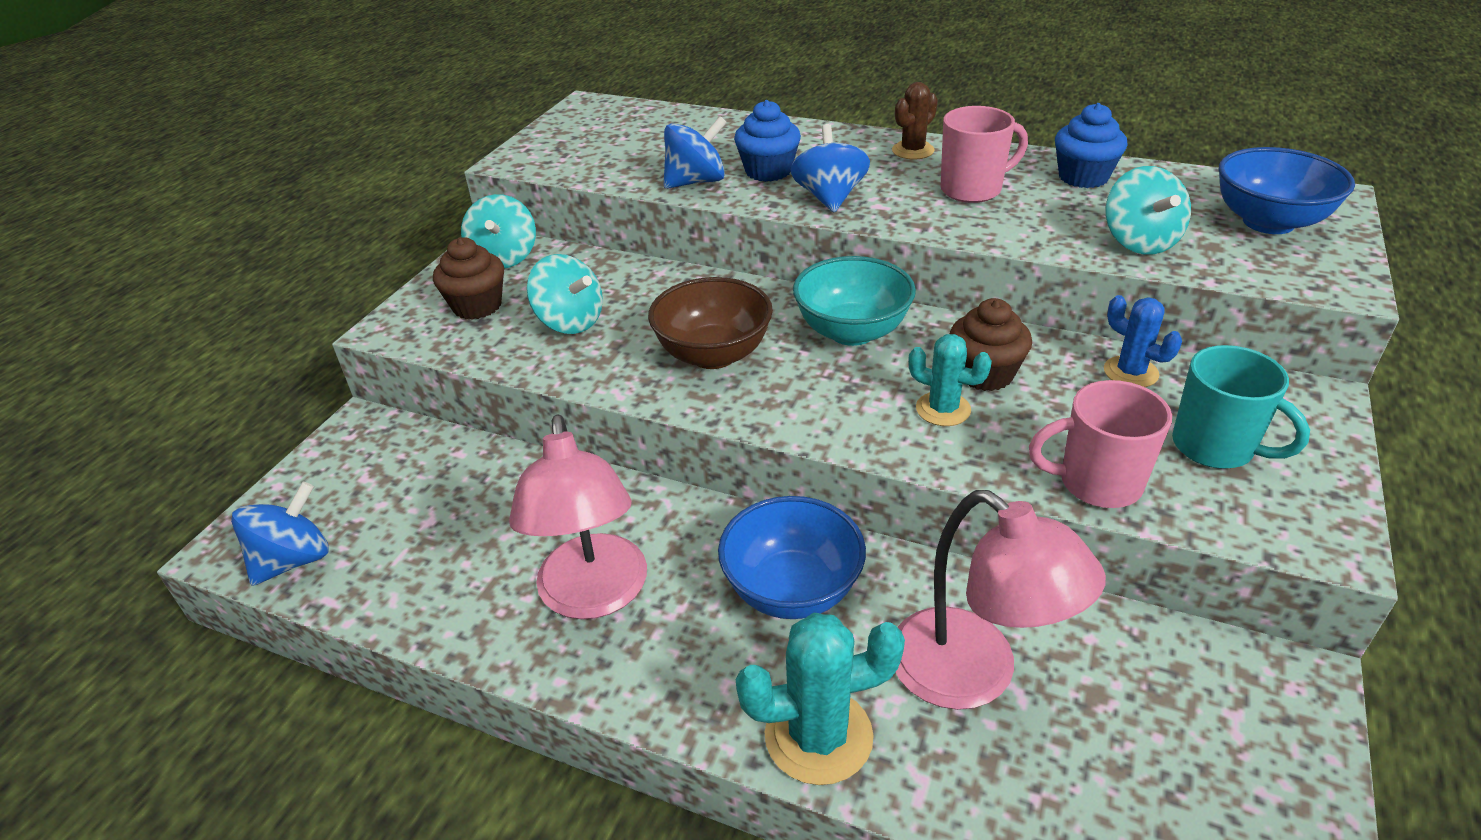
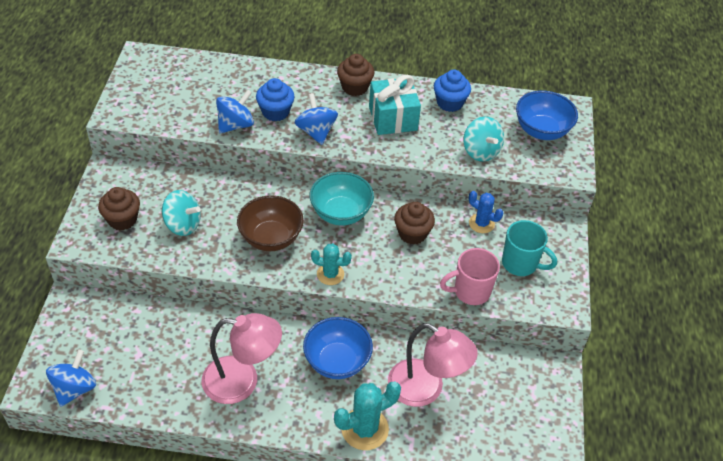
camera: 20 degrees left, 10 degrees up
turquoise spinning top [461,194,536,269] -> none
pink lamp [509,415,647,619] -> pink lamp turned 60 degrees counterclockwise [201,313,282,404]
brown cactus [892,82,938,159] -> brown cupcake [337,54,374,96]
turquoise cactus [908,334,992,426] -> turquoise cactus moved to [311,243,352,285]
pink mug [940,106,1028,203] -> turquoise gift [369,75,421,135]

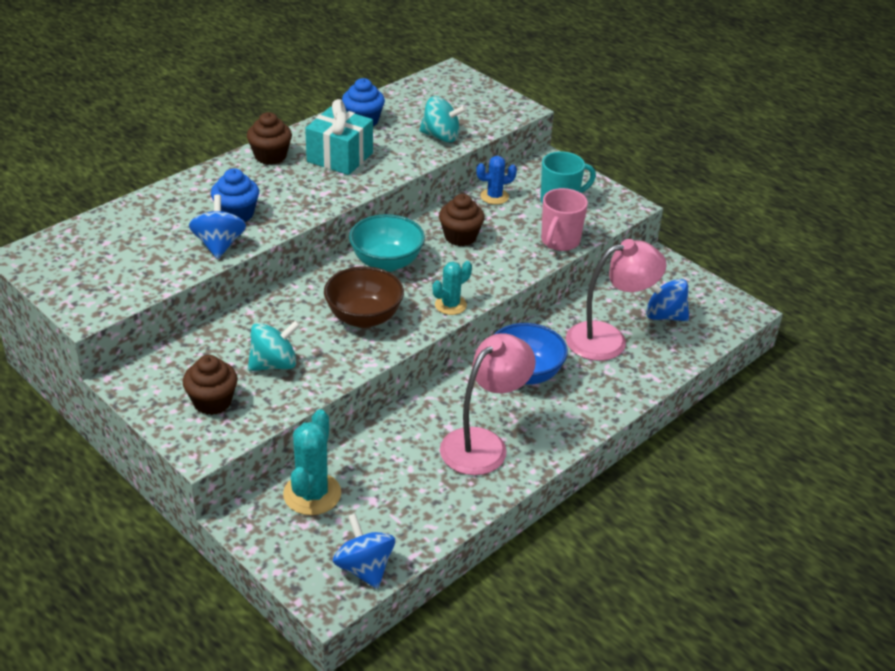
camera: 50 degrees left, 10 degrees down
blue spinning top [295,93,338,145] -> blue spinning top moved to [646,279,689,321]
turquoise cactus [334,382,401,450] -> turquoise cactus moved to [283,409,341,515]
blue bowl [516,91,578,140] -> none

